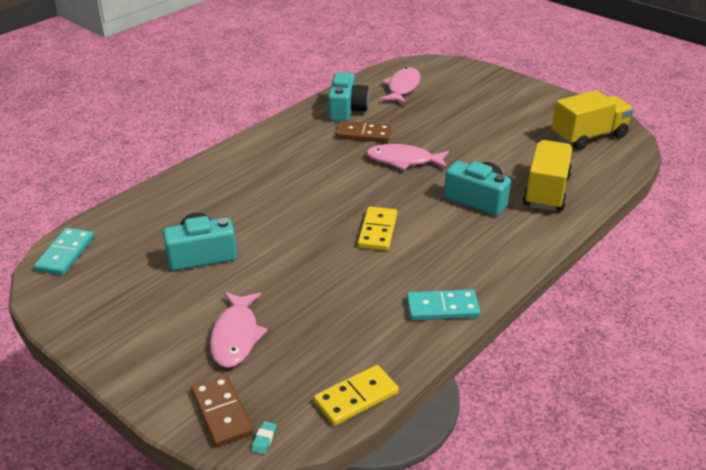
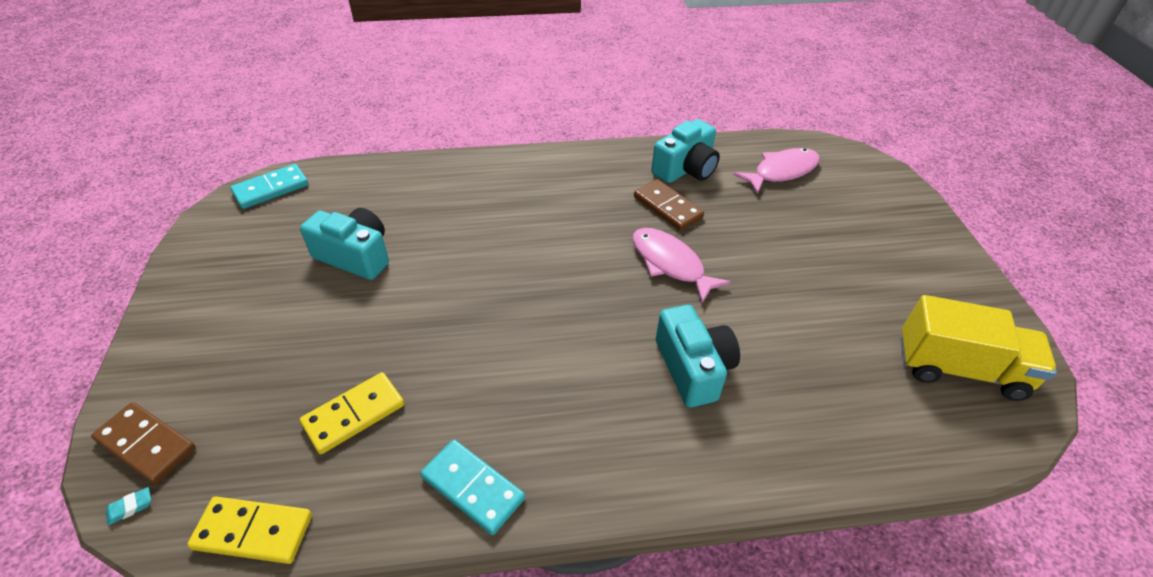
camera: 40 degrees right, 10 degrees up
brown domino [191,375,254,447] -> brown domino turned 75 degrees counterclockwise [91,402,196,484]
pink fish [210,292,268,368] -> none
yellow domino [358,207,397,251] -> yellow domino moved to [300,372,404,454]
yellow truck [523,140,572,211] -> none

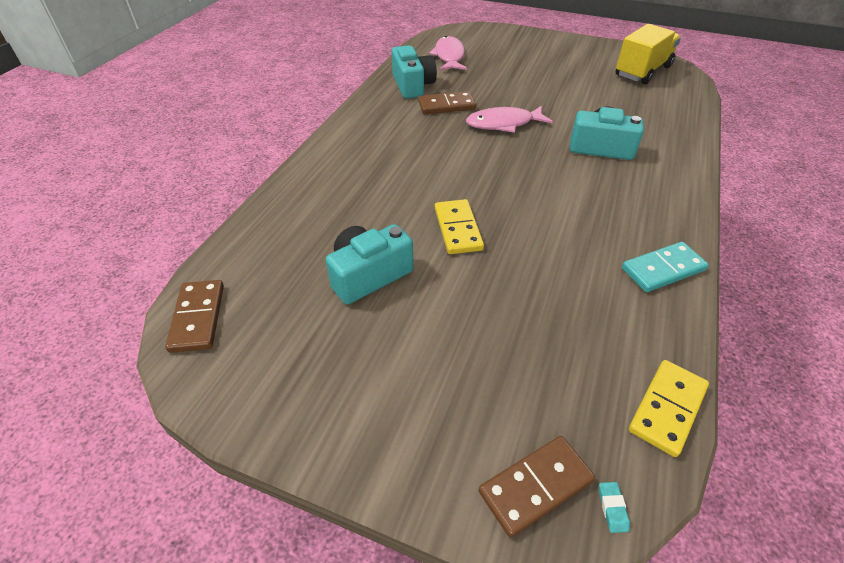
camera: 60 degrees left, 0 degrees up
turquoise domino [230,164,308,209] -> brown domino [165,280,224,353]
yellow domino [300,372,404,454] -> yellow domino moved to [435,199,484,254]

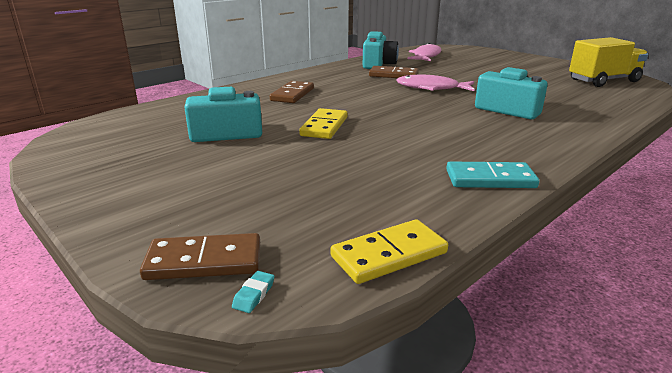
camera: 25 degrees right, 20 degrees down
brown domino [165,280,224,353] -> brown domino moved to [270,81,314,103]

